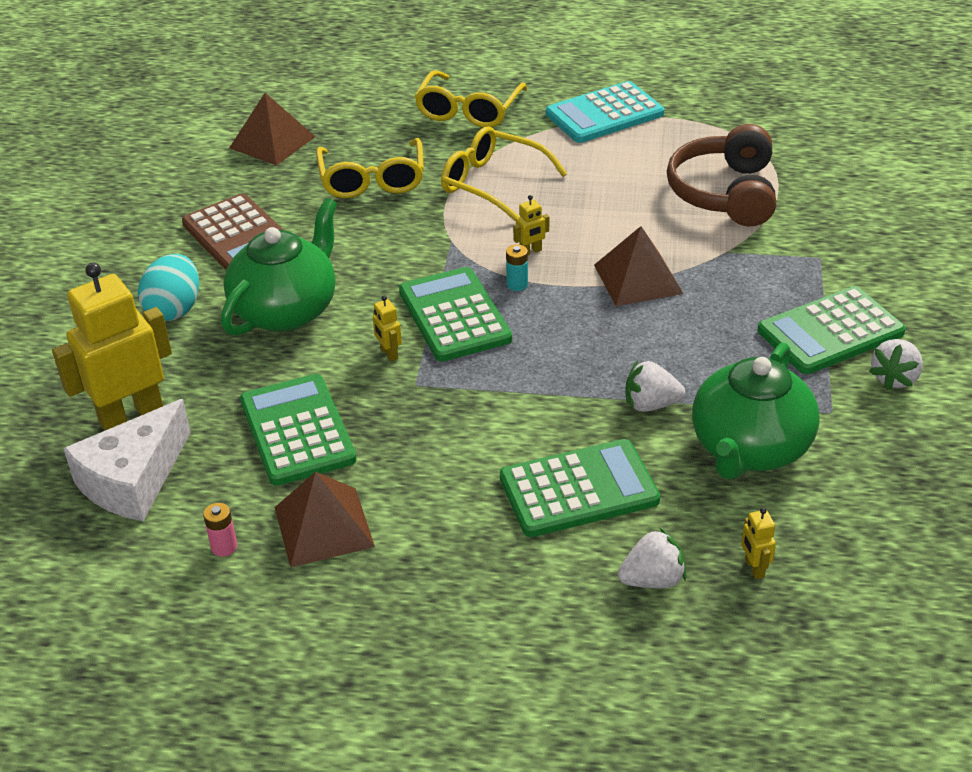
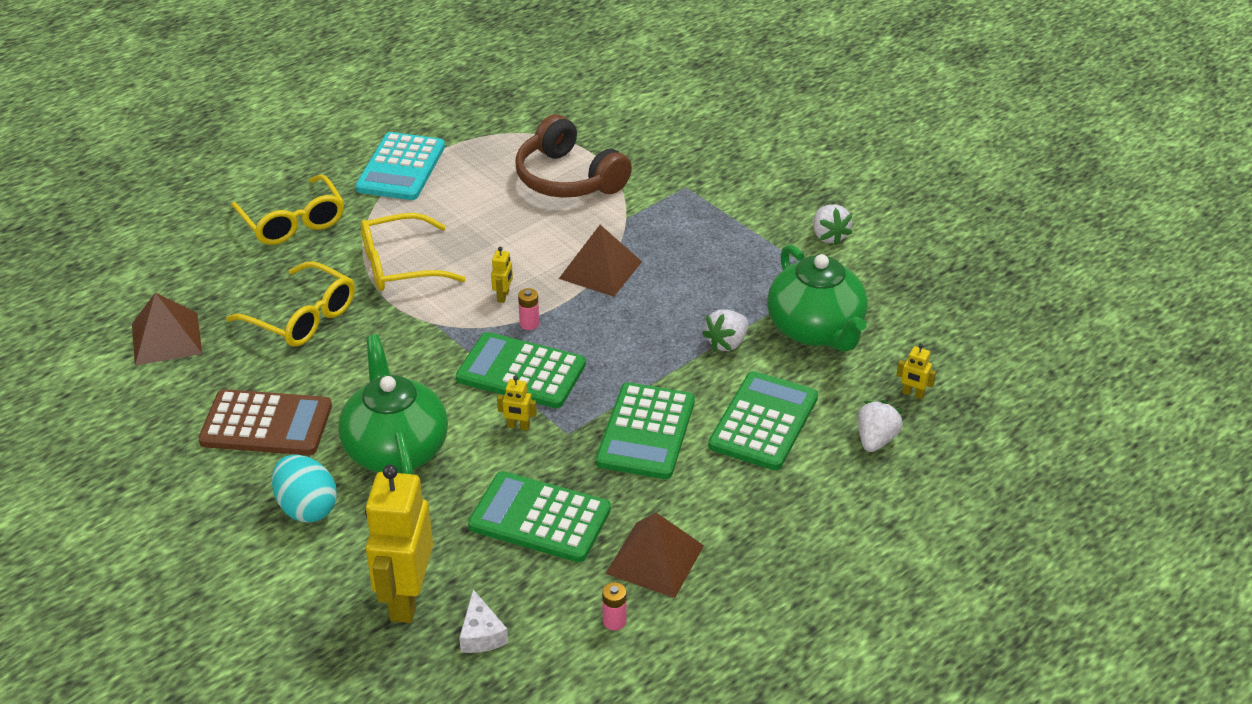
camera: 50 degrees left, 0 degrees up
white cheese [63,399,191,521] -> white cheese [459,589,508,653], size x0.51
turquoise battery [506,244,528,291] -> pink battery [518,288,539,330]
green calculator [758,286,906,374] -> green calculator moved to [596,382,695,479]

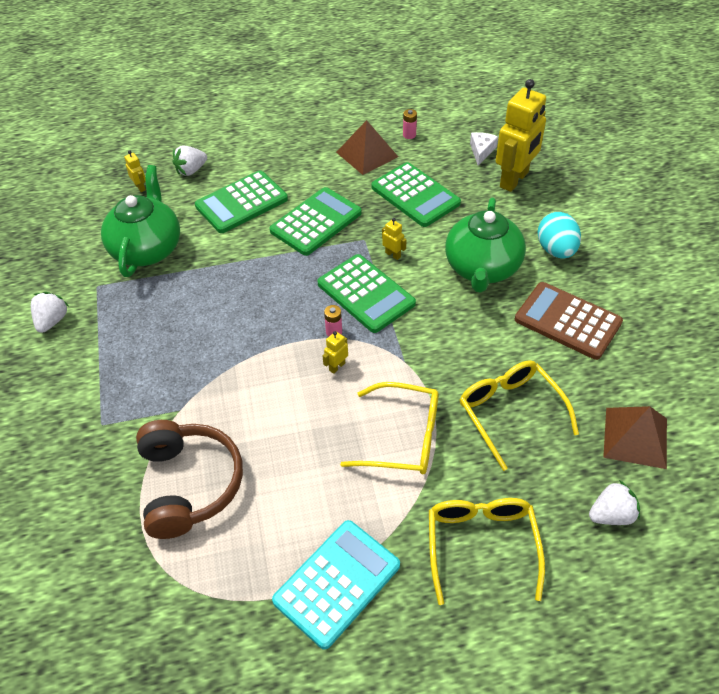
camera: 150 degrees left, 10 degrees up
brown pyramid [559,225,642,297] -> none
white strawberry [702,309,748,351] -> white strawberry moved to [589,480,640,525]

